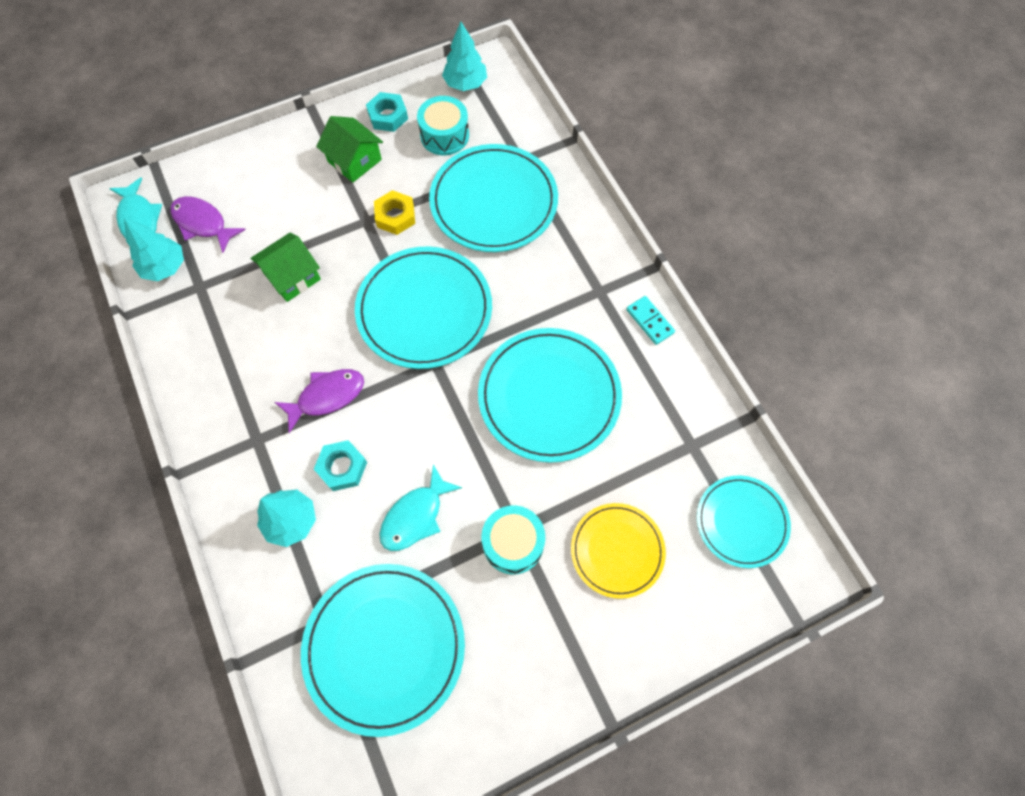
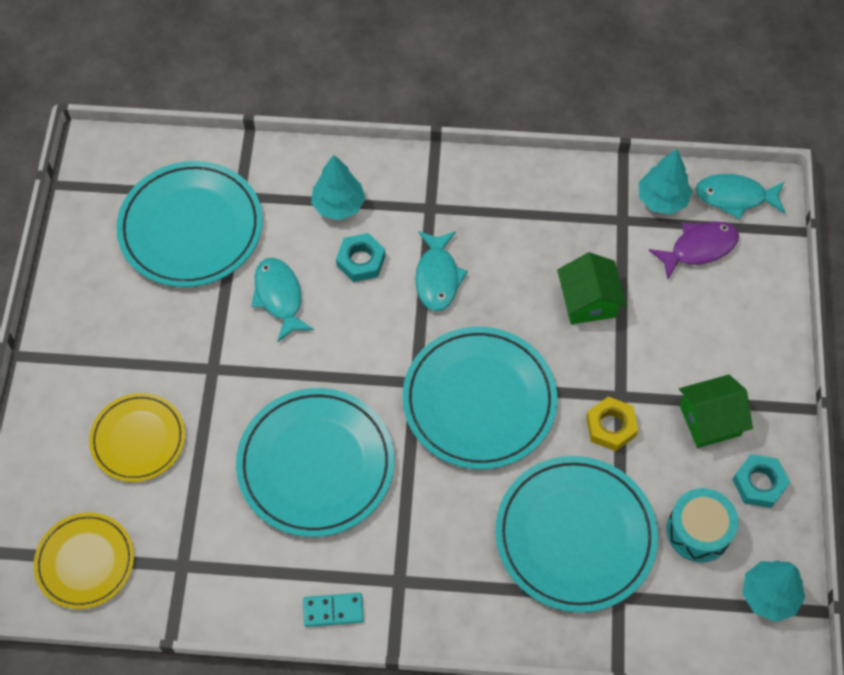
camera: 120 degrees right, 5 degrees down
purple fish [275,369,364,433] -> turquoise fish [415,231,468,311]
turquoise drum [481,505,545,575] -> none
turquoise plate [697,475,791,568] -> yellow plate [34,512,134,609]

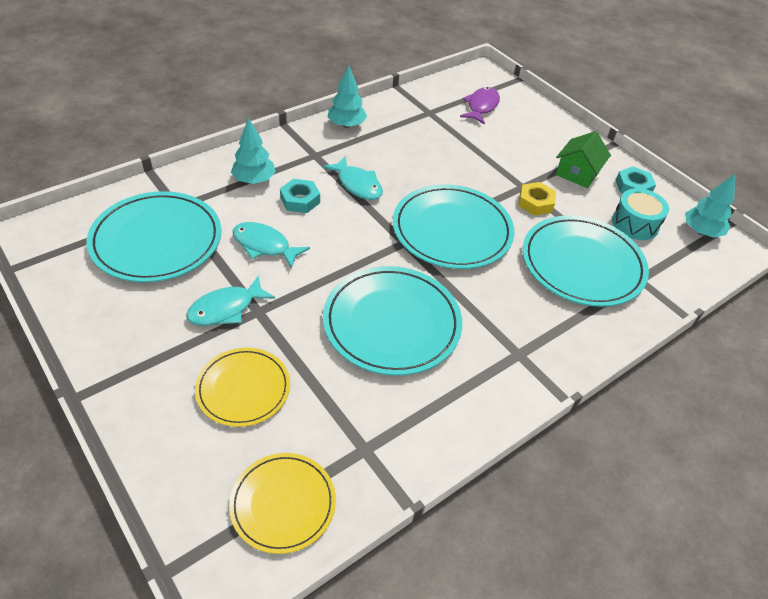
camera: 45 degrees left, 15 degrees down
turquoise domino [303,593,364,627] -> none
green house [557,252,627,324] -> none
turquoise tree [638,149,692,214] -> turquoise tree moved to [328,65,367,128]
turquoise fish [696,174,785,220] -> turquoise fish moved to [186,276,275,326]

